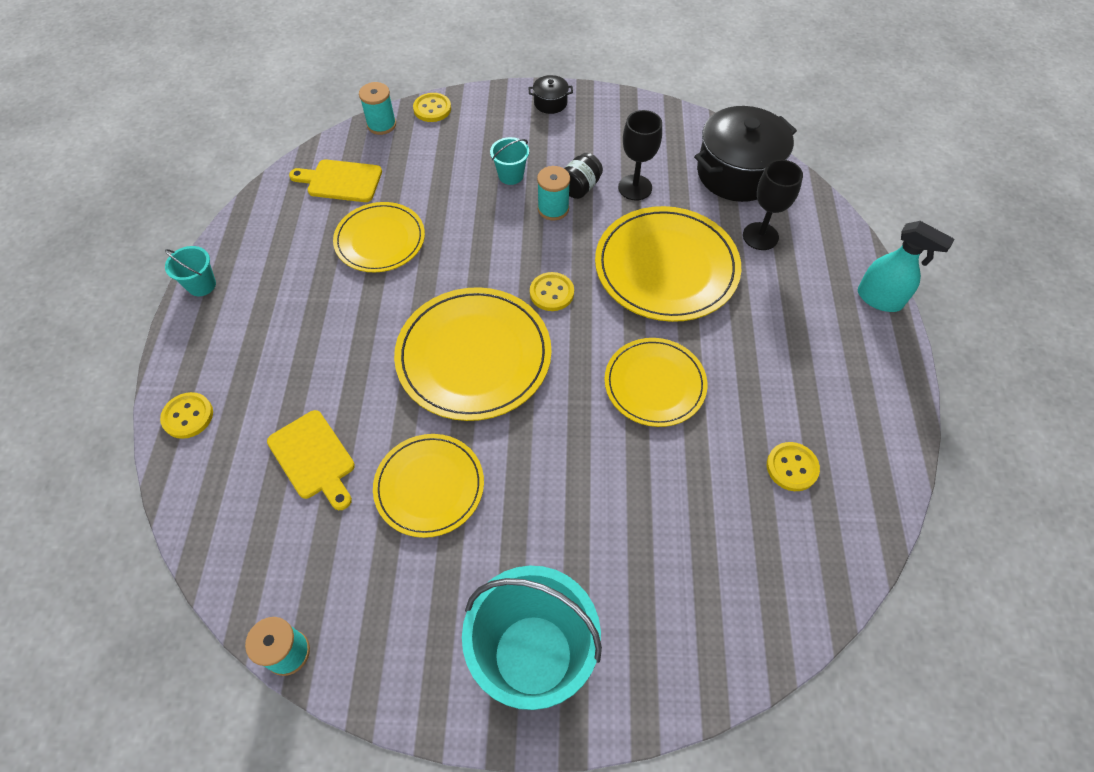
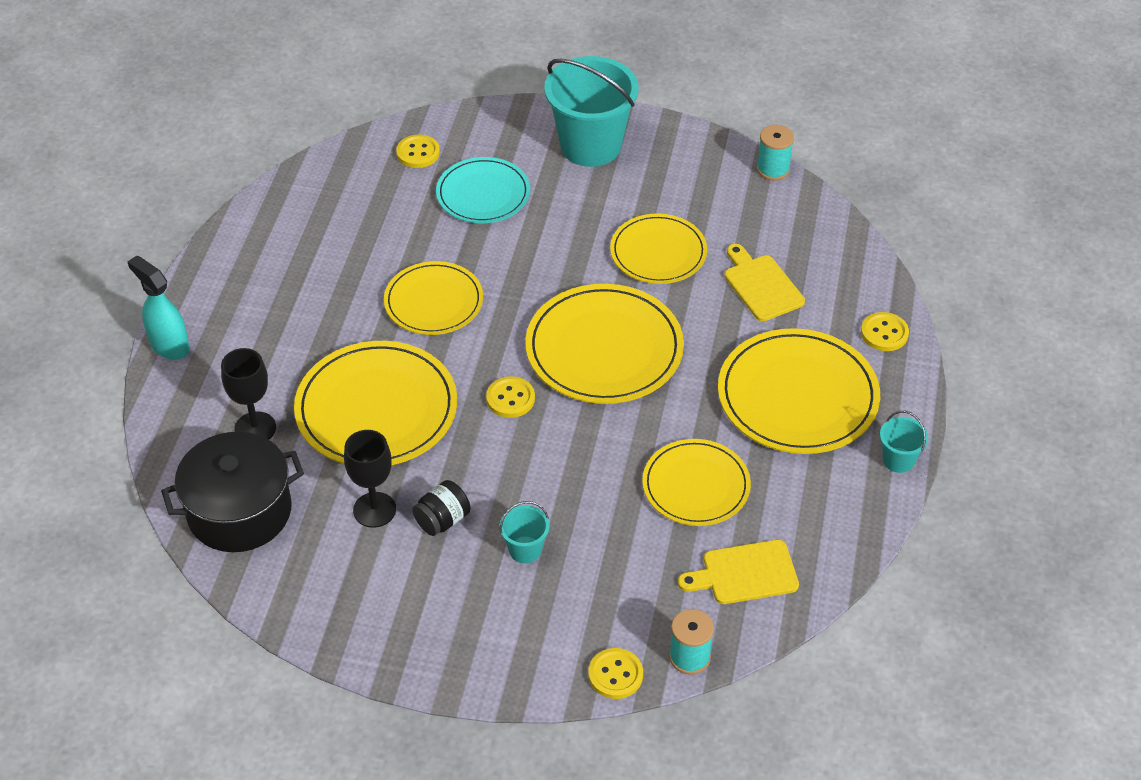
camera: 170 degrees left, 10 degrees down
yellow cutting board [289,159,382,202] -> yellow cutting board turned 150 degrees clockwise [678,540,799,604]
black pot [528,75,573,114] -> none
turquoise spool [537,166,570,220] -> none
yellow button [767,442,820,491] -> yellow button moved to [396,134,440,168]
none -> turquoise plate [436,157,530,223]
none -> yellow plate [718,328,880,454]

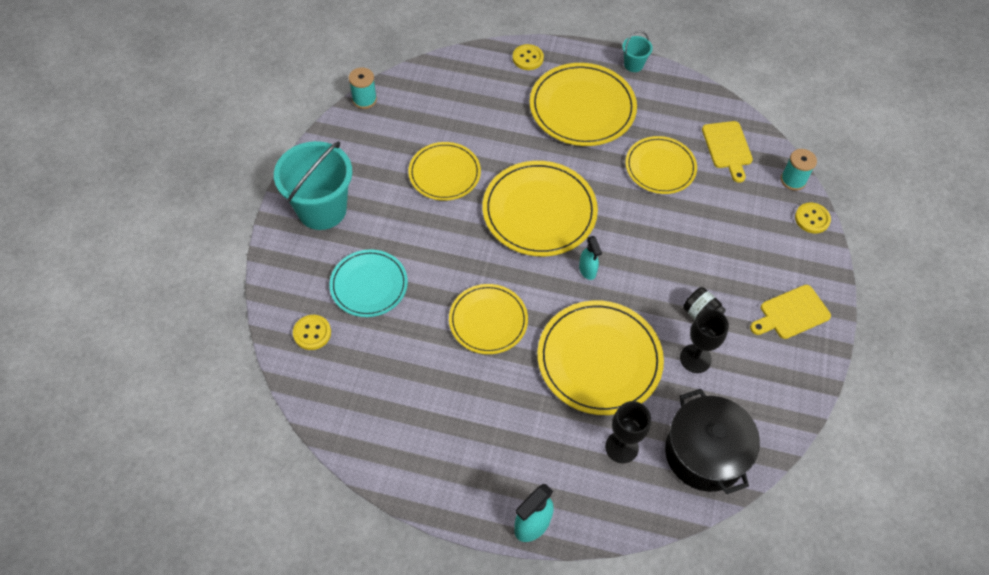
camera: 90 degrees left, 10 degrees up
yellow button [486,376,535,418] -> turquoise spray bottle [579,236,602,280]
turquoise bucket [499,501,550,563] -> none
yellow cutting board [724,244,805,321] -> yellow cutting board moved to [750,285,831,339]

